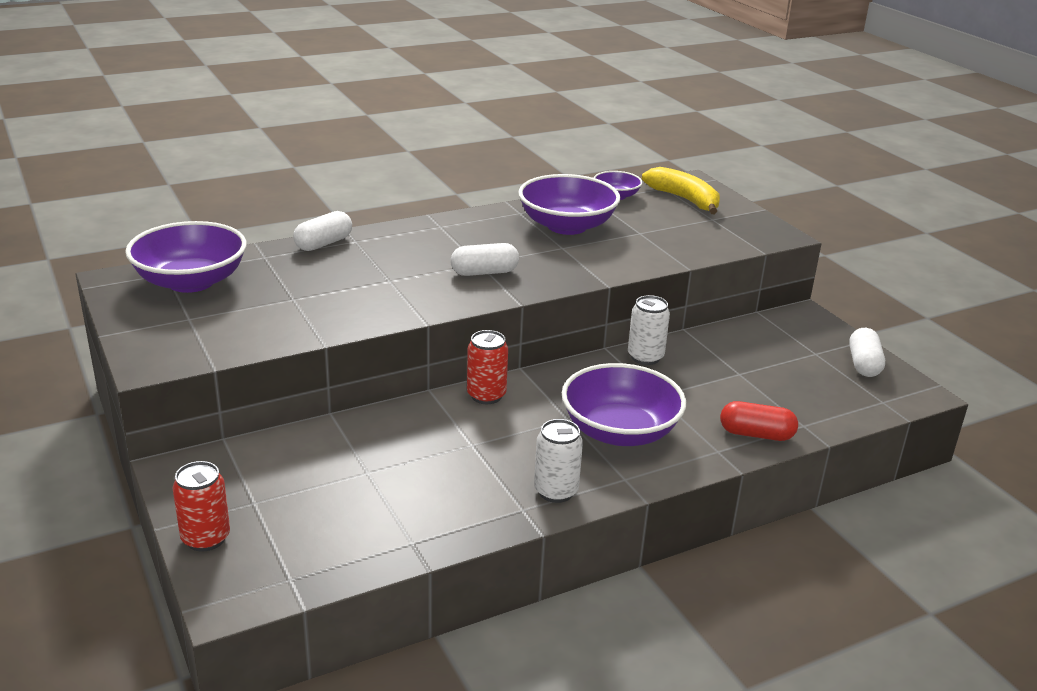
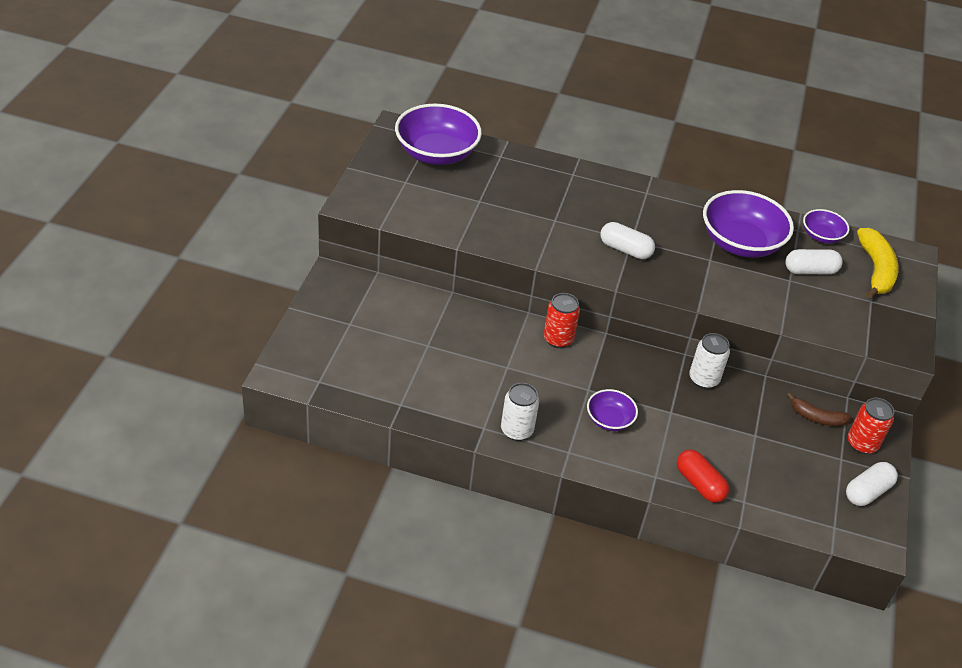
camera: 40 degrees right, 15 degrees up
red can [172,461,230,552] -> red can moved to [848,398,894,454]
white capsule [293,211,352,251] -> white capsule moved to [785,249,843,274]
purple bowl [562,363,686,446] -> purple bowl [587,389,638,431], size x0.52
none -> brown banana [787,393,851,426]

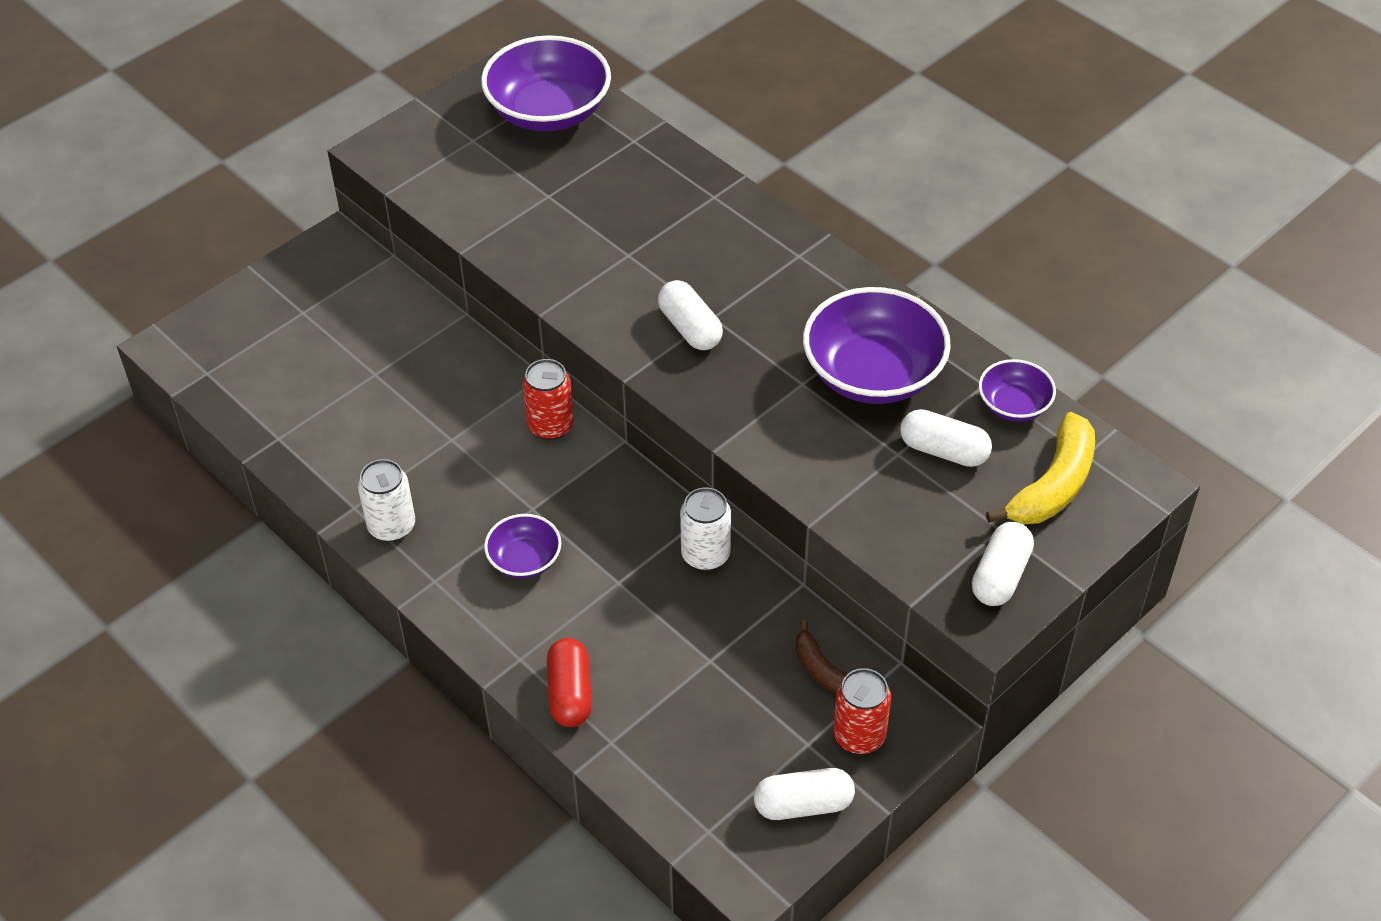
camera: 35 degrees right, 5 degrees up
none -> white capsule [972,522,1034,606]

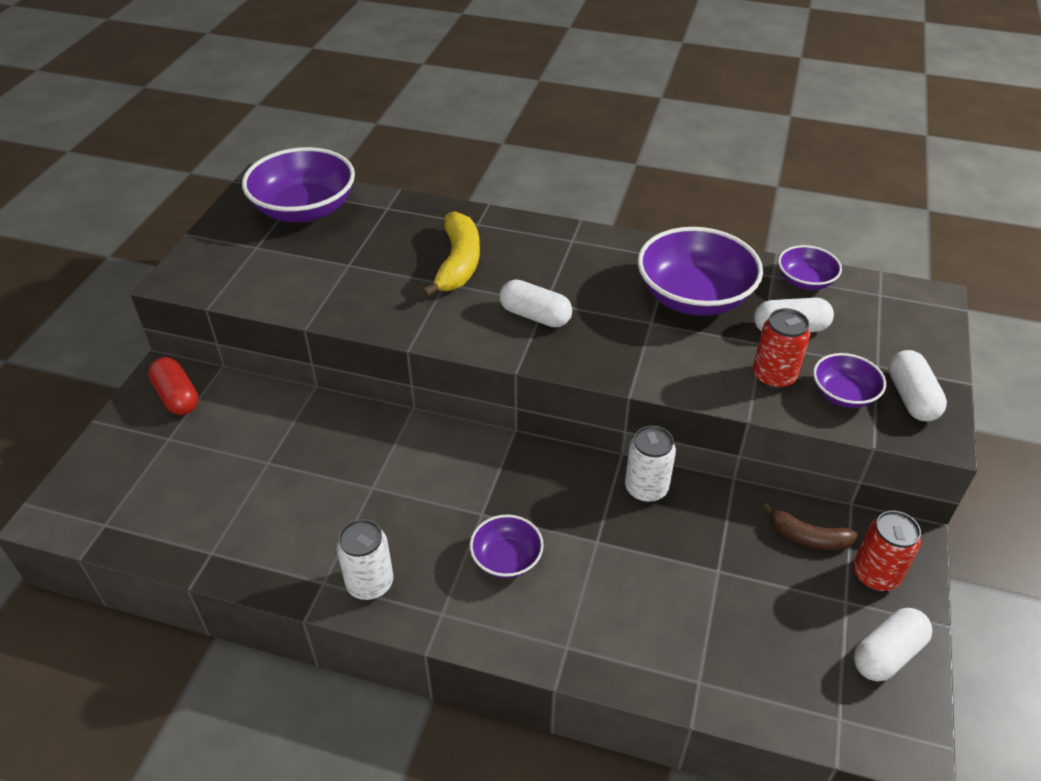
camera: 30 degrees left, 5 degrees down
red can [522,359,574,440] -> red can moved to [753,308,810,390]
red capsule [547,638,592,727] -> red capsule moved to [148,357,199,415]
yellow banana [986,412,1095,524] -> yellow banana moved to [422,211,480,297]
none -> purple bowl [813,353,886,408]

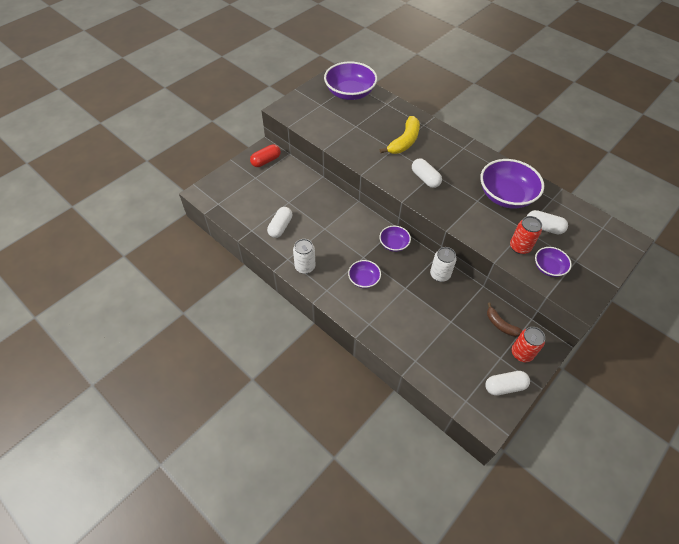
camera: 25 degrees right, 10 degrees up
red capsule [148,357,199,415] -> red capsule turned 60 degrees clockwise [250,144,281,167]
purple bowl [778,245,842,290] -> purple bowl moved to [379,226,411,252]
white capsule [889,350,947,421] -> white capsule moved to [267,207,292,238]

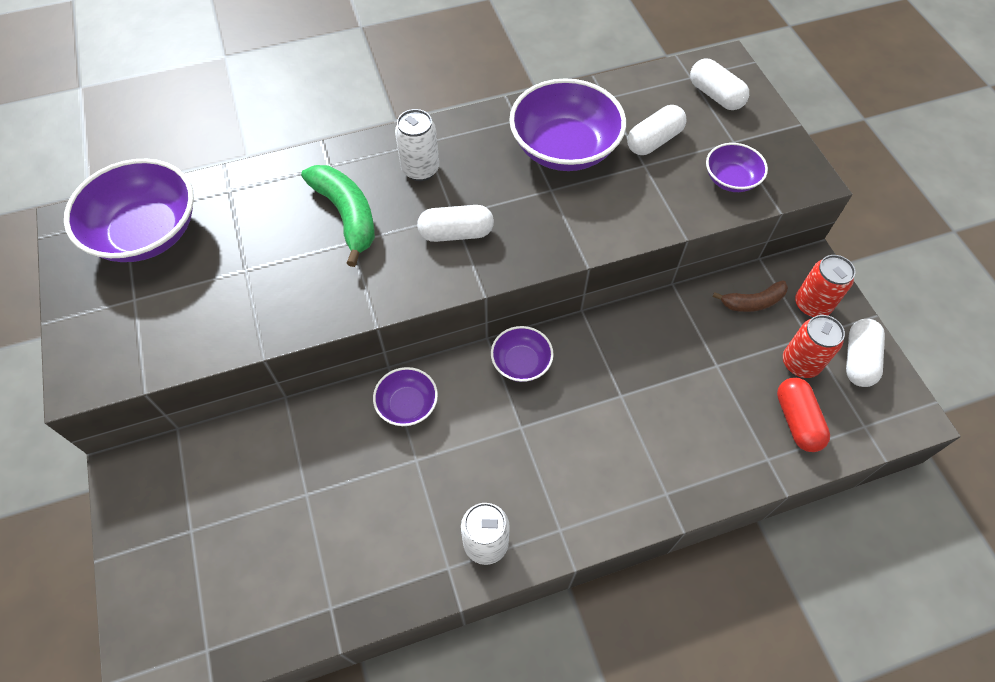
camera: 60 degrees left, 5 degrees up
red capsule [250,144,281,167] -> red capsule moved to [777,378,830,452]
white capsule [267,207,292,238] -> white capsule moved to [690,59,749,110]
purple bowl [348,260,381,288] -> purple bowl moved to [373,367,438,426]
yellow banana [380,116,420,154] -> green banana [301,165,375,267]
white can [430,247,457,282] -> white can moved to [395,109,439,181]
red can [510,216,542,254] -> red can moved to [783,315,845,378]

